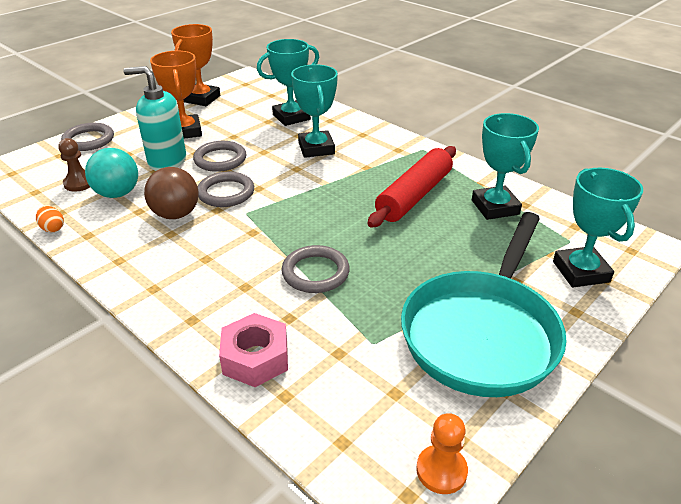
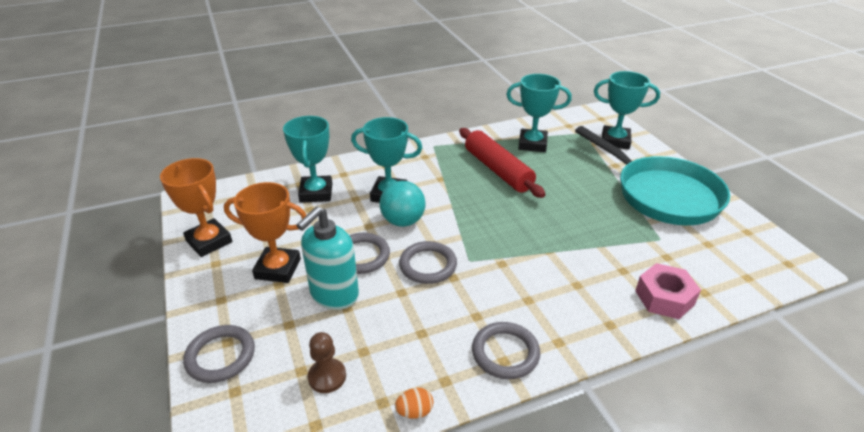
camera: 65 degrees left, 0 degrees up
turquoise ball [85,148,138,198] -> turquoise ball moved to [380,181,426,227]
brown ball [144,167,199,219] -> none
grey ring [281,245,350,293] -> grey ring moved to [472,322,540,379]
orange pawn [416,413,468,494] -> none

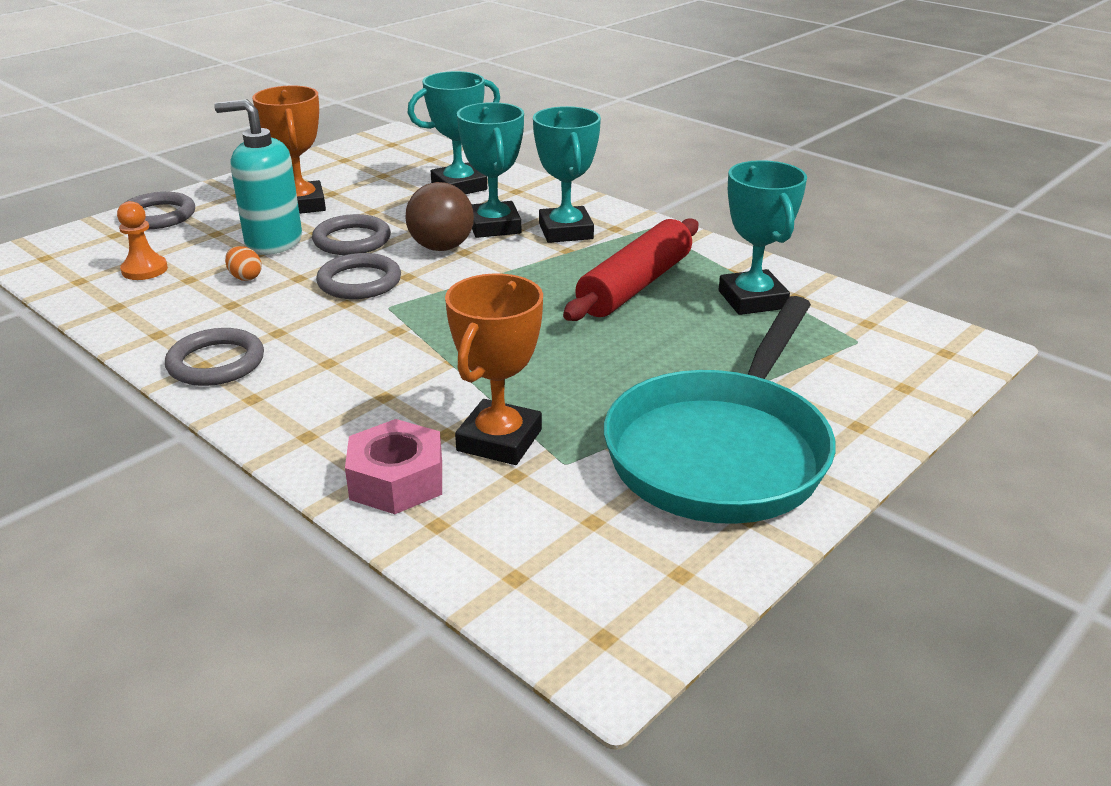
camera: 65 degrees right, 5 degrees down
orange trophy [160,158,232,257] -> orange trophy moved to [445,273,543,465]
brown pawn [308,332,346,393] -> orange pawn [117,201,168,280]
turquoise ball [380,181,426,227] -> brown ball [405,182,474,251]
orange egg [395,388,433,419] -> orange egg moved to [225,246,262,281]
turquoise trophy [594,71,660,150] -> turquoise trophy moved to [533,106,601,243]

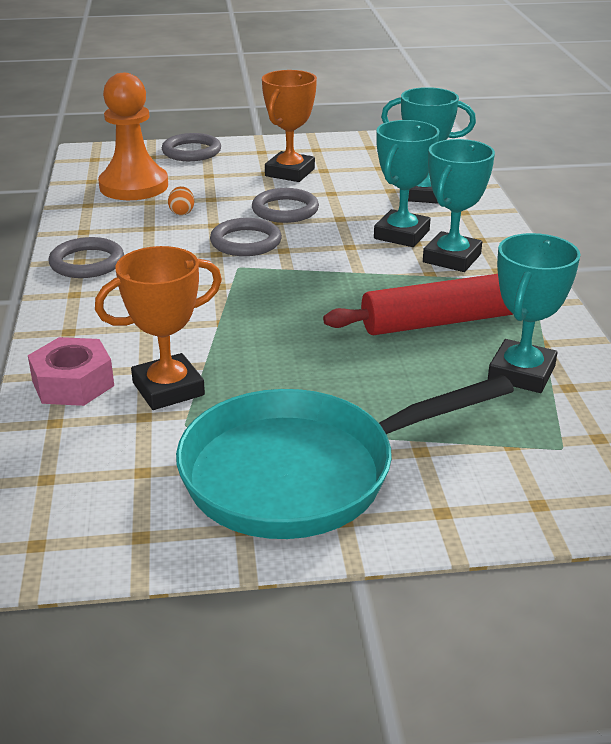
camera: 40 degrees right, 0 degrees up
orange pawn [117,201,168,280] -> orange pawn [98,73,168,200], size x2.00
turquoise soap dispenser [215,99,302,255] -> none
brown ball [405,182,474,251] -> none

